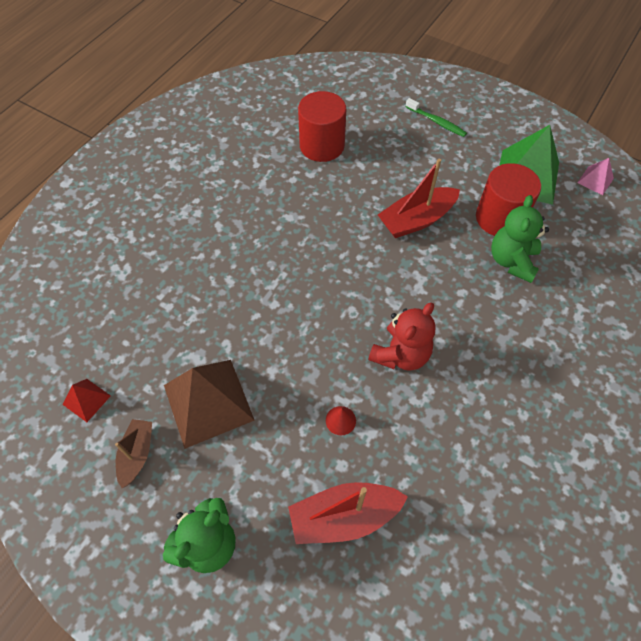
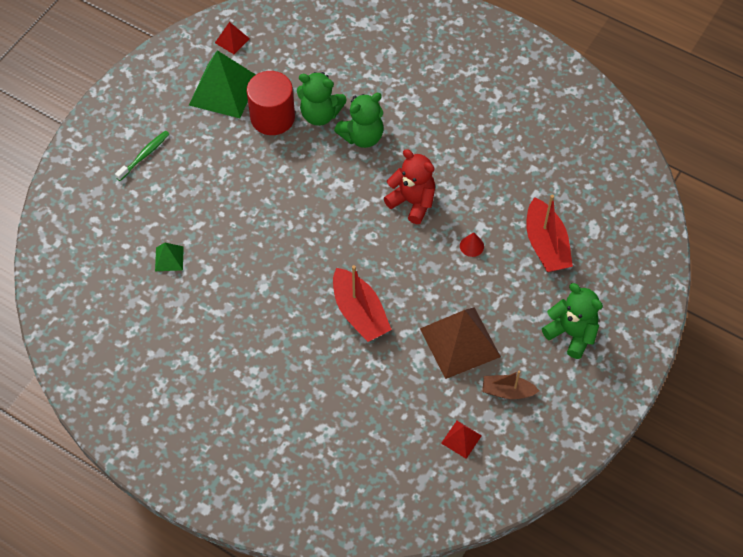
camera: 90 degrees left, 0 degrees up
red cylinder [298,91,346,162] -> green pyramid [155,243,184,271]
red boat [378,159,460,238] -> red boat moved to [333,265,392,342]
pink pyramid [577,158,614,195] -> red pyramid [215,22,250,54]
none -> green teddy bear [334,93,384,148]

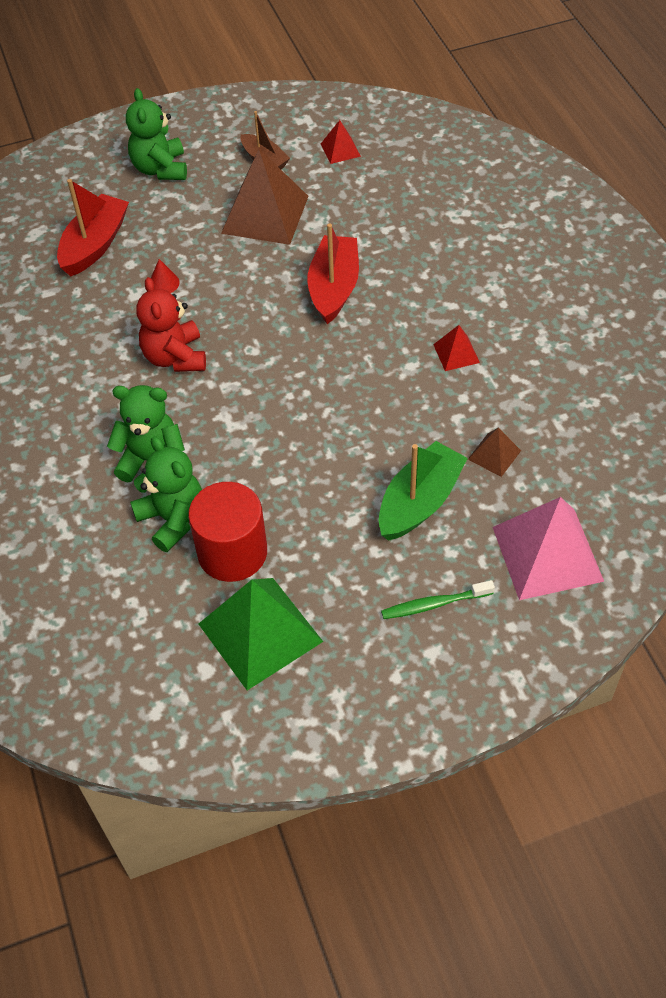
camera: 140 degrees left, 5 degrees down
green pyramid [155,243,184,271] -> brown pyramid [468,428,521,477]
red pyramid [215,22,250,54] -> red pyramid moved to [433,325,480,371]
none -> green boat [379,441,468,541]
none -> pink pyramid [493,497,604,600]

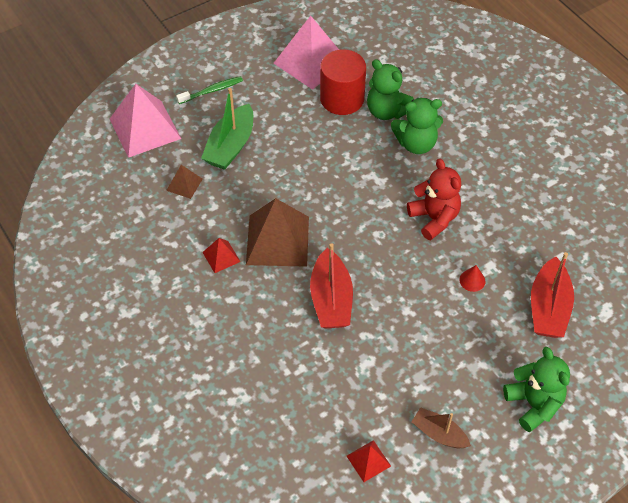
camera: 165 degrees right, 0 degrees up
green pyramid [199,578,323,690] -> pink pyramid [274,16,339,90]
brown pyramid [221,149,308,245] -> brown pyramid moved to [246,198,309,267]

